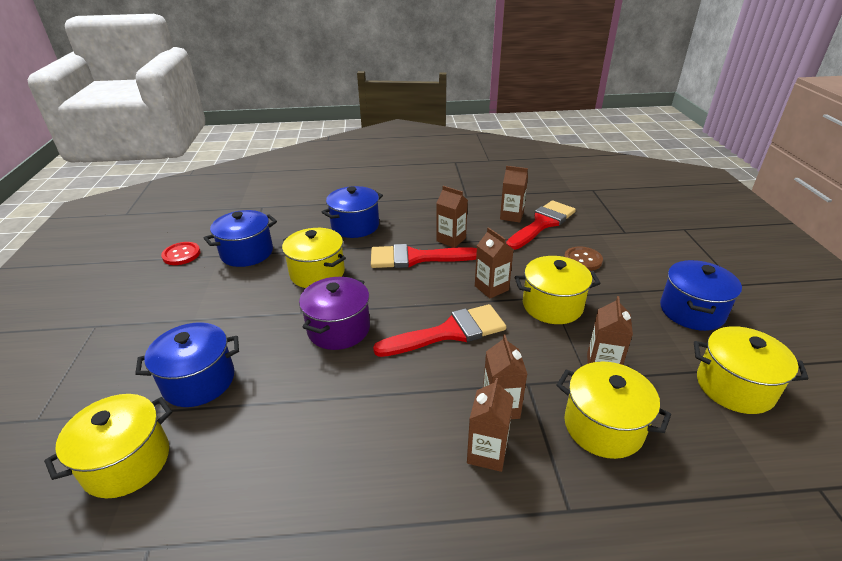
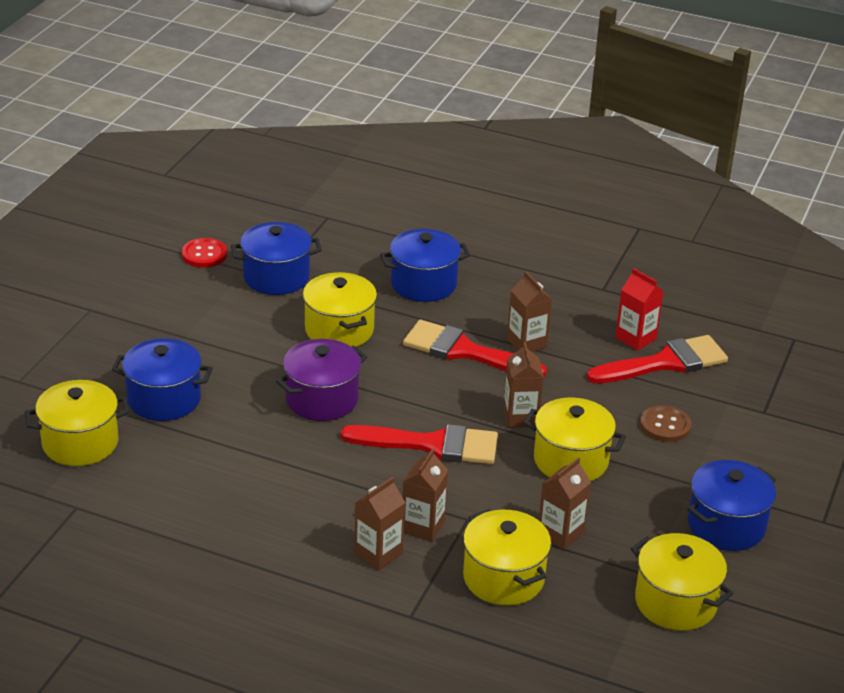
camera: 25 degrees right, 0 degrees up
brown carton [500,166,528,223] -> red carton [615,268,664,351]

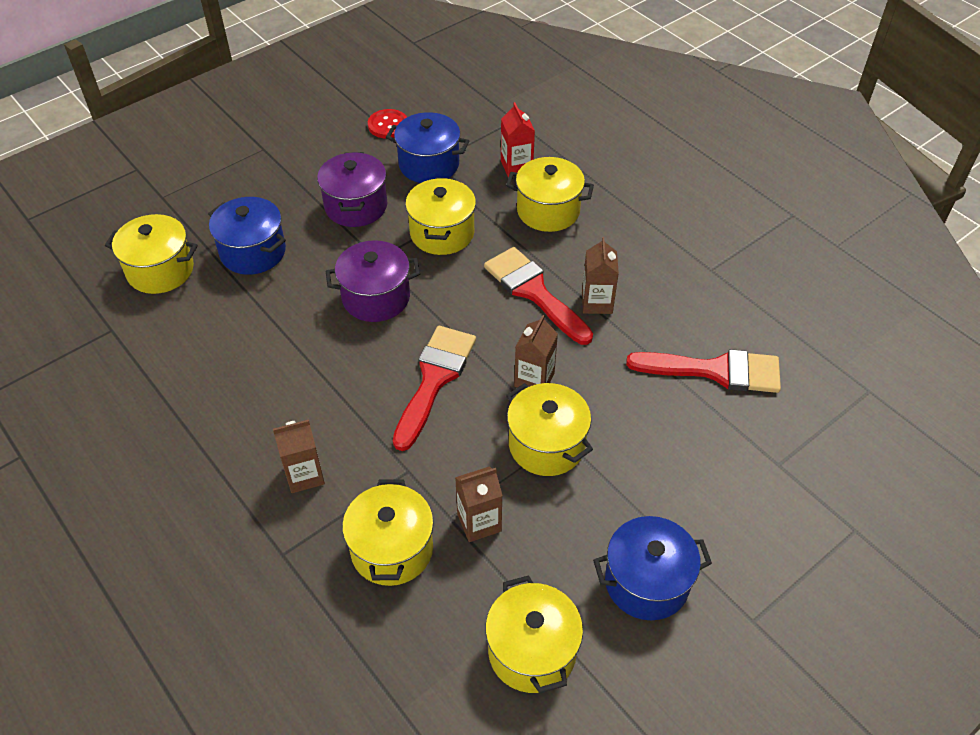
camera: 30 degrees right, 15 degrees up
red brush [341,424,498,464] -> red brush turned 105 degrees counterclockwise [393,326,476,451]
blue pot [380,229,470,302] -> yellow pot [506,157,594,232]
brown carton [402,448,448,542] -> none
red carton [615,268,664,351] -> red carton moved to [501,102,535,177]
brown button [640,405,691,442] -> none
none -> purple pot [317,152,387,227]

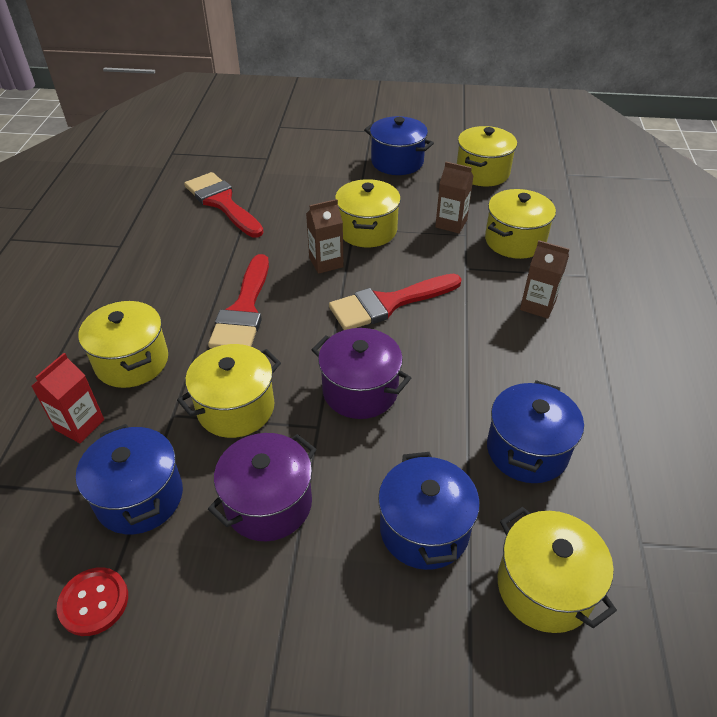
camera: 135 degrees left, 5 degrees down
brown carton [582,237,619,314] -> none
none -> blue pot [487,380,584,483]

